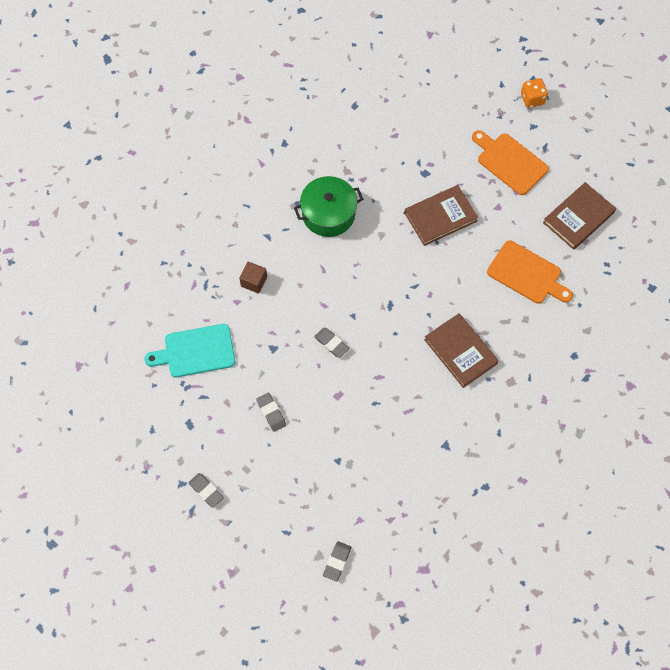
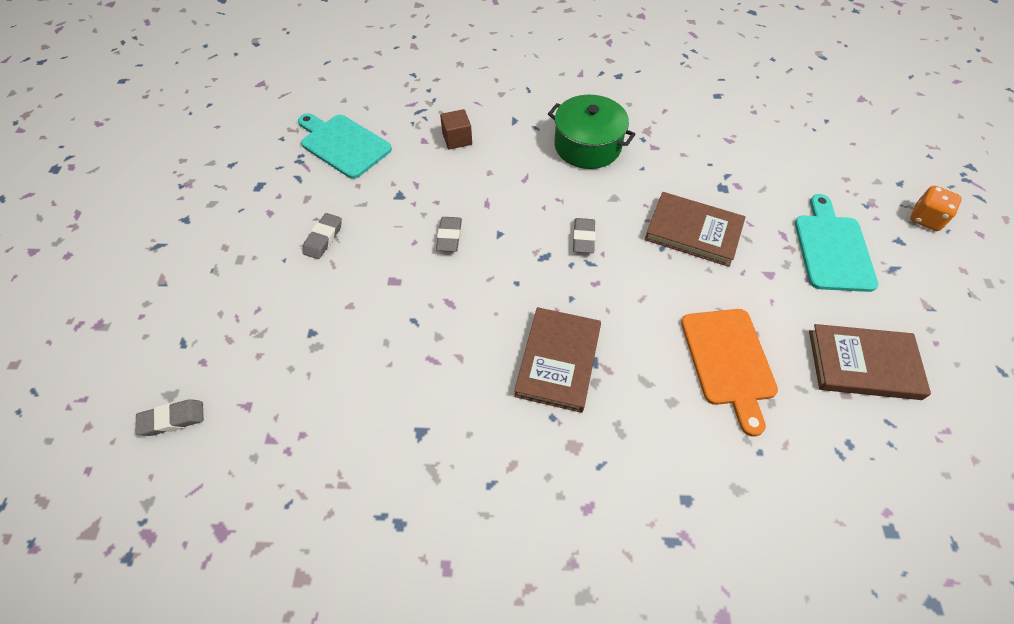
camera: 50 degrees right, 10 degrees down
grey eraser [188,473,224,508] -> grey eraser moved to [573,218,596,253]
orange cutting board [472,130,549,195] -> turquoise cutting board [795,194,878,292]

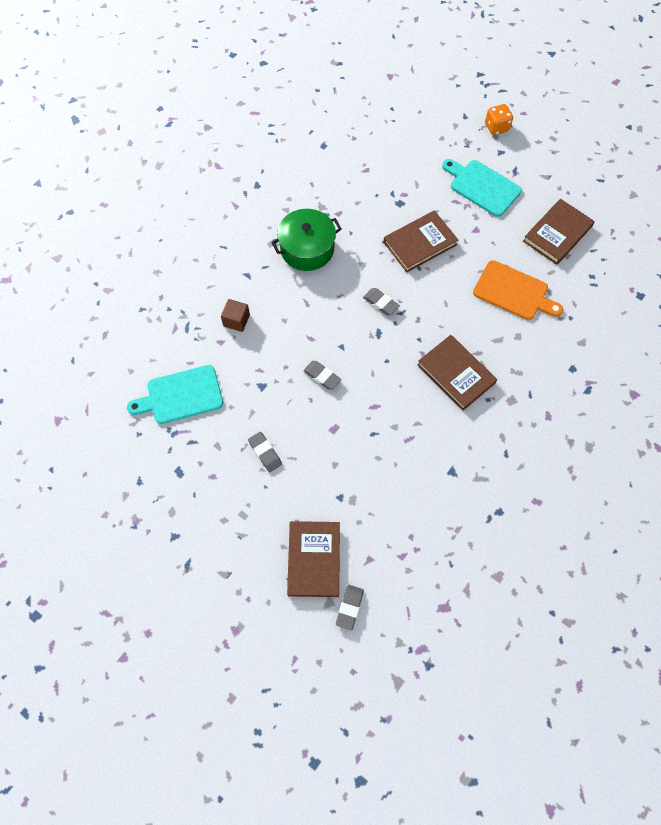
camera: 55 degrees left, 10 degrees up
none -> brown book [287,521,340,597]

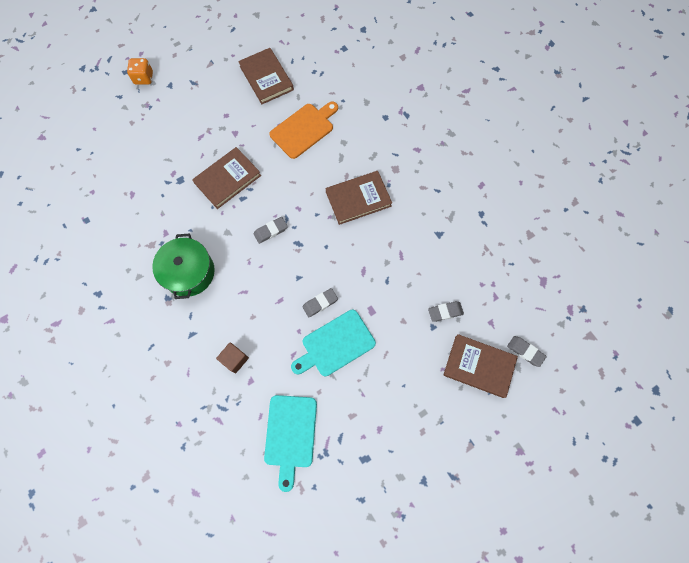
camera: 70 degrees left, 5 degrees up
grey eraser [248,432,282,472] -> grey eraser moved to [428,301,464,322]
brown book [383,210,458,272] -> brown book turned 60 degrees clockwise [192,147,261,209]
turquoise cutting board [442,159,522,217] -> turquoise cutting board moved to [291,310,376,376]

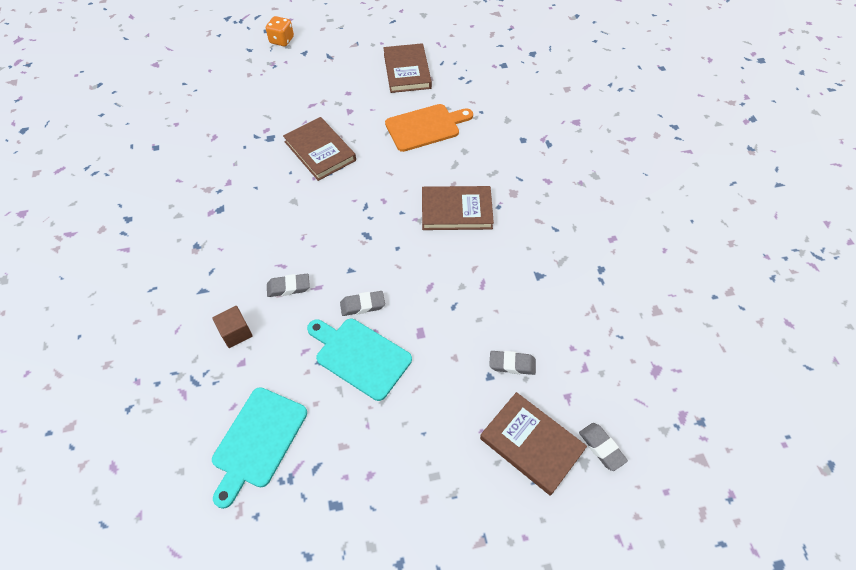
camera: 20 degrees right, 15 degrees down
green pot [152,234,215,299] -> none
brown book [192,147,261,209] -> brown book turned 75 degrees clockwise [283,117,356,181]
grey eraser [254,217,288,244] -> grey eraser moved to [267,274,310,297]
turquoise cutting board [291,310,376,376] -> turquoise cutting board turned 45 degrees clockwise [307,319,412,401]

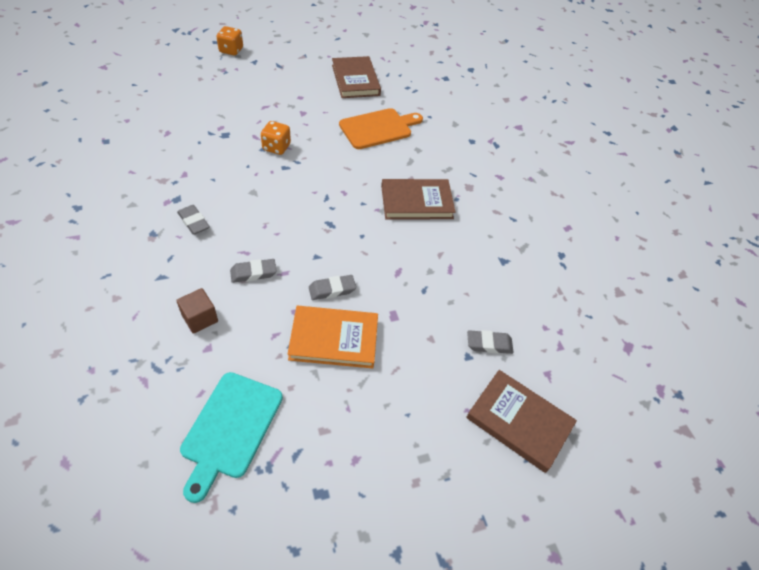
camera: 10 degrees left, 5 degrees down
brown book [283,117,356,181] -> orange dice [261,121,291,155]
turquoise cutting board [307,319,412,401] -> orange book [288,306,378,368]
grey eraser [579,423,628,471] -> grey eraser moved to [177,205,210,235]

